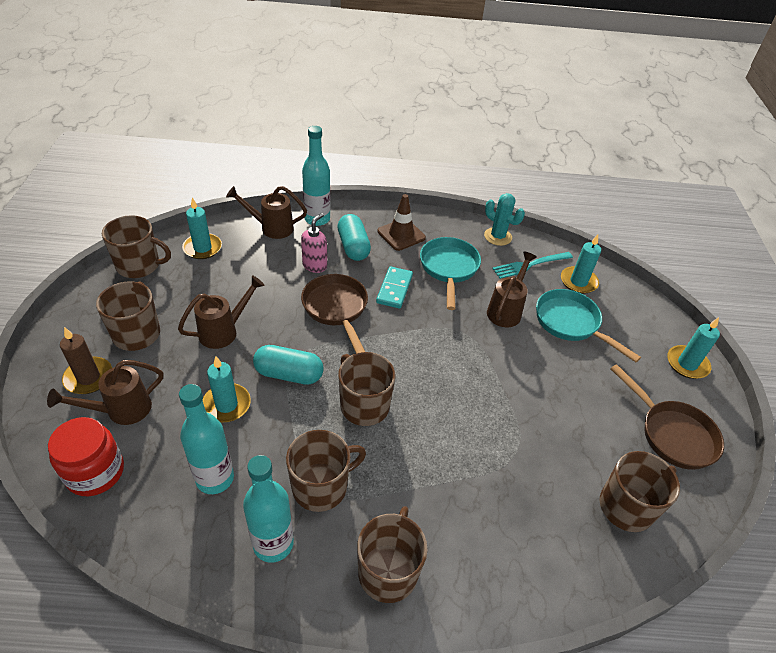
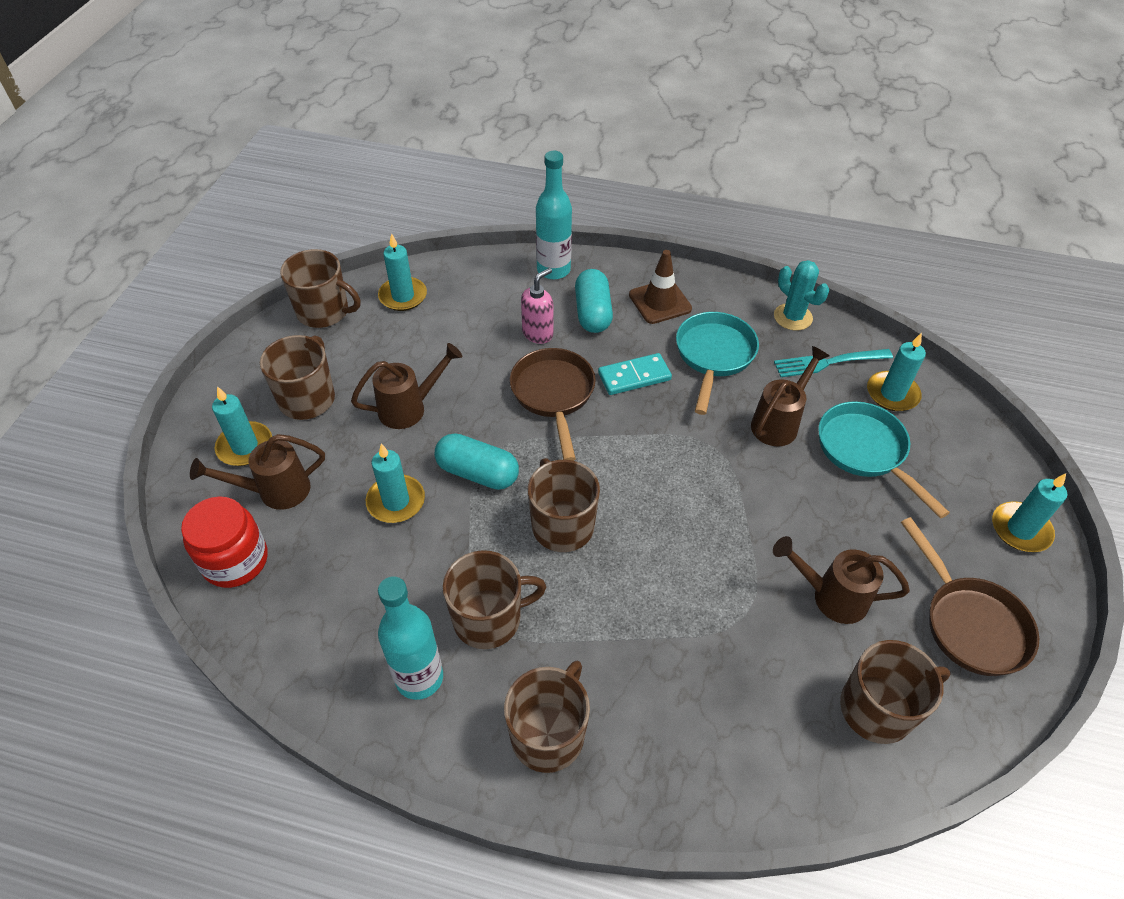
camera: 15 degrees right, 5 degrees up
brown candle [60,327,112,394] -> turquoise candle [212,386,272,466]
turquoise bottle [179,384,234,494] -> none
brown watering can [226,186,307,239] -> brown watering can moved to [773,536,910,624]
turquoise domino [376,266,413,309] -> turquoise domino turned 45 degrees clockwise [598,353,672,395]

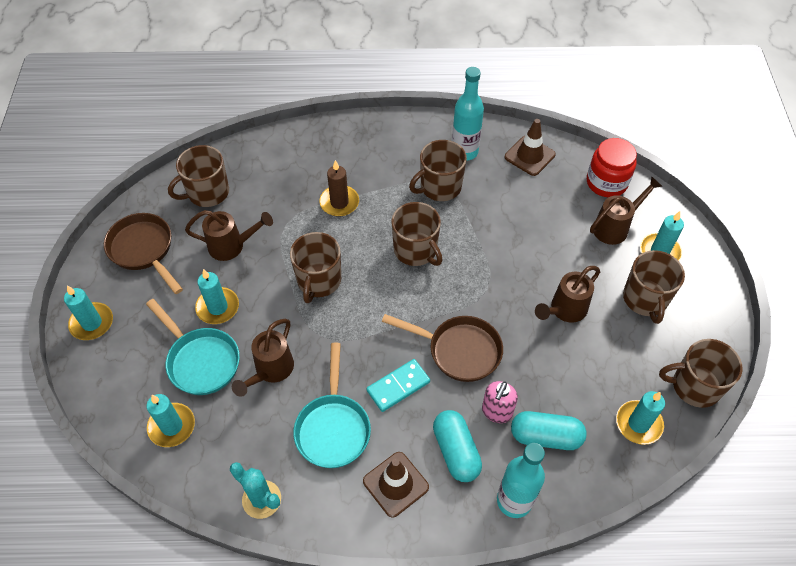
camera: 165 degrees right, 5 degrees up
turquoise candle [366,444,425,523] -> turquoise candle moved to [195,269,239,324]
turquoise capsule [435,433,519,490] -> turquoise capsule moved to [511,411,587,450]
brown mug [504,660,590,773] -> brown mug moved to [290,232,341,303]
brown pan [510,348,596,461] -> brown pan turned 45 degrees counterclockwise [382,314,503,382]
turquoise fork [774,349,893,377] -> none
none -> brown candle [319,160,359,216]
none -> brown traffic cone [504,119,556,176]

